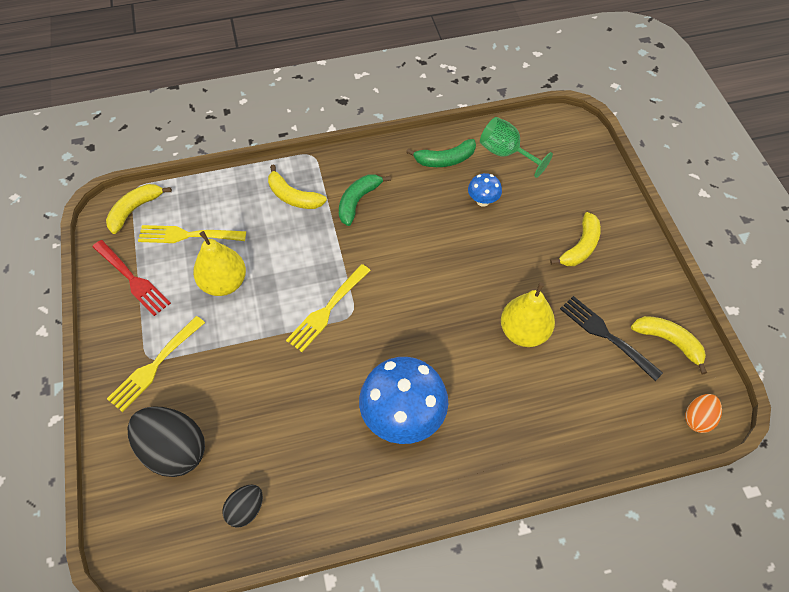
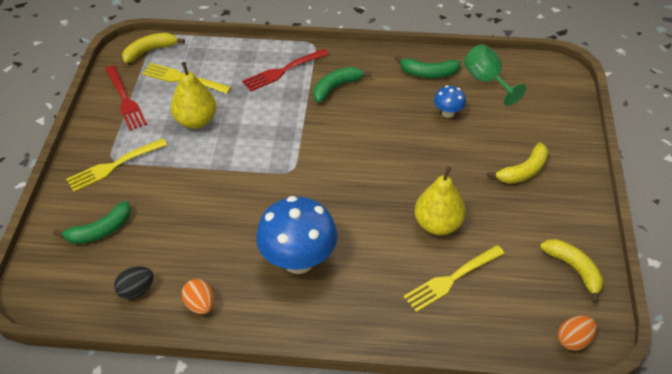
camera: 20 degrees right, 10 degrees down
black egg [127,406,205,477] -> green banana [53,201,131,244]
yellow banana [268,165,327,209] -> red fork [242,49,329,92]
yellow fork [286,264,371,352] -> yellow fork moved to [403,245,505,312]
black fork [560,296,663,381] -> none
none -> orange egg [182,279,214,314]

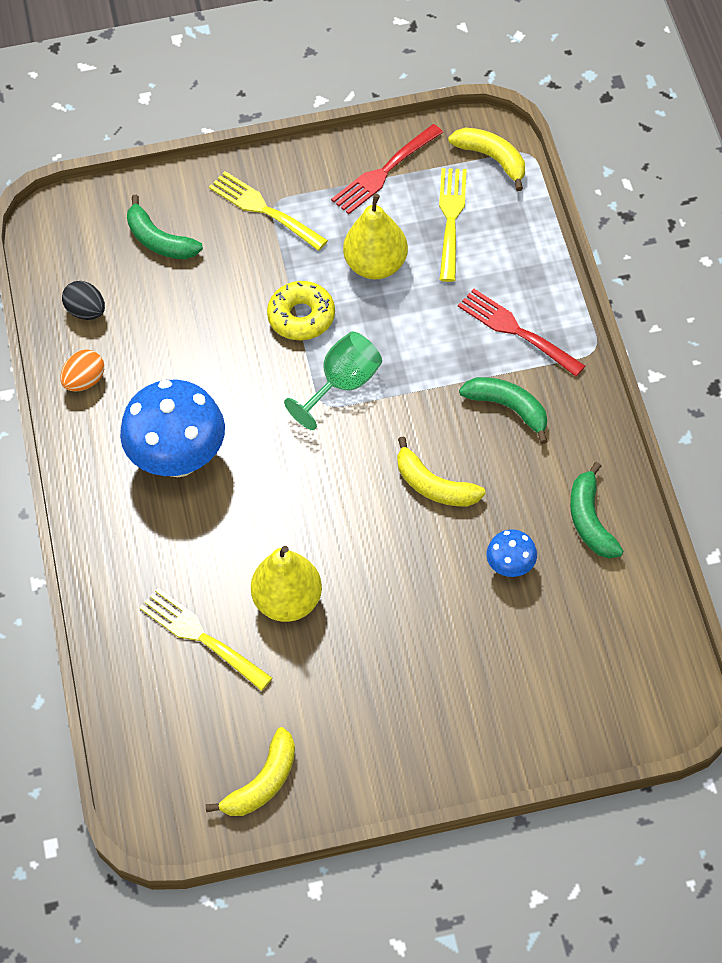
camera: 75 degrees right, 10 degrees up
green goblet [464,44,526,106] -> green goblet moved to [284,331,382,430]
yellow banana [487,142,549,184] -> yellow banana moved to [397,437,486,507]
orange egg [558,316,597,351] -> none
none -> yellow donut [267,281,335,340]

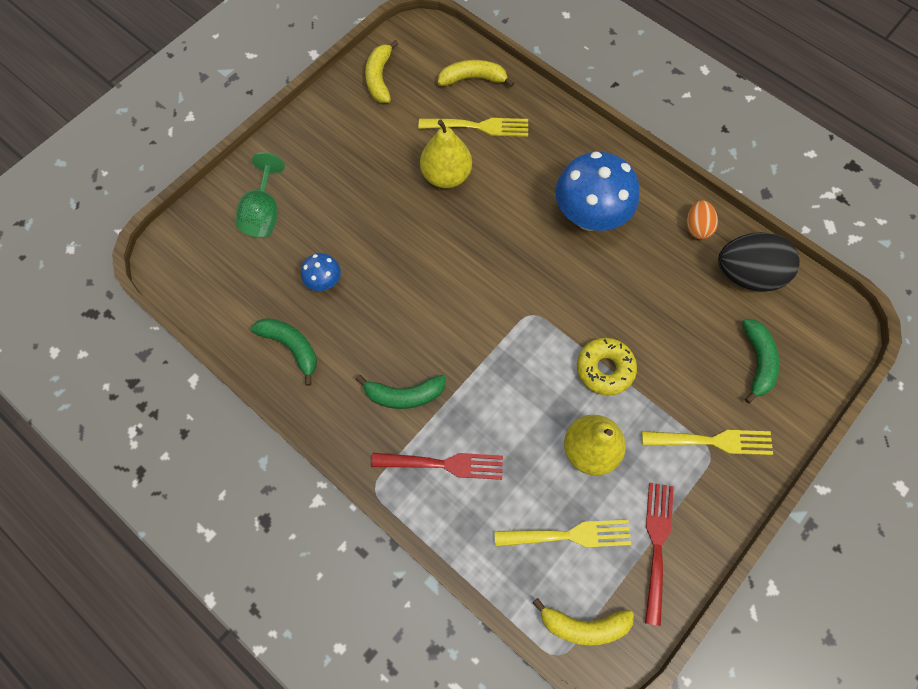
camera: 140 degrees right, 10 degrees up
black egg [62,281,105,320] -> black egg [718,232,800,292], size x1.88
green banana [127,195,203,259] -> green banana turned 90 degrees clockwise [742,319,780,404]
green goblet [284,331,382,430] -> green goblet moved to [235,152,285,238]
yellow banana [397,437,486,507] -> yellow banana moved to [438,60,514,87]
yellow fork [439,168,467,282] -> yellow fork turned 60 degrees counterclockwise [494,520,631,548]

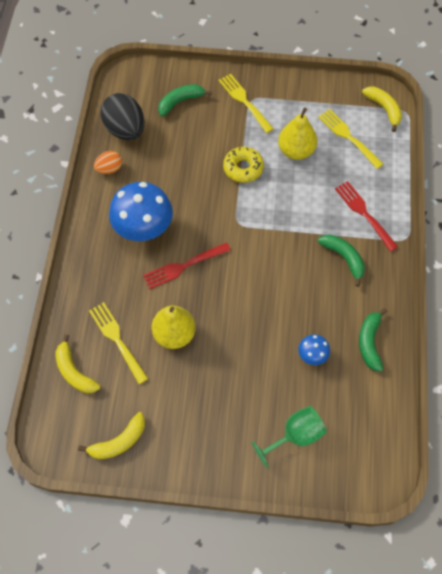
camera: 125 degrees left, 5 degrees down
red fork [645,483,674,626] -> red fork moved to [143,242,231,289]

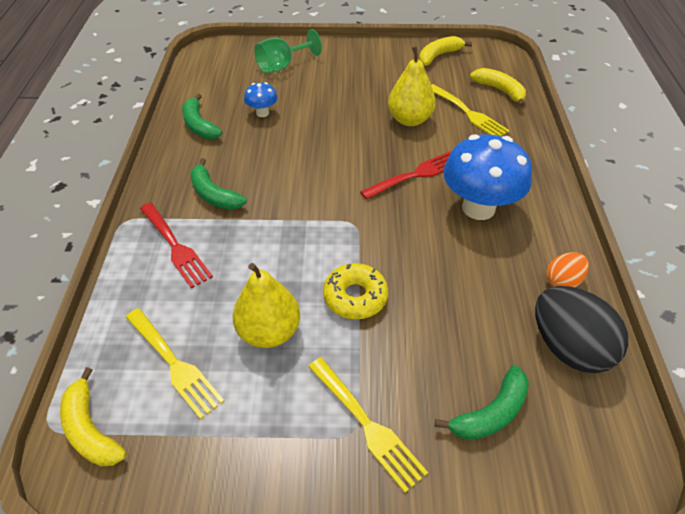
camera: 175 degrees right, 15 degrees down
green banana [359,308,387,372] -> green banana turned 150 degrees clockwise [182,94,222,139]

